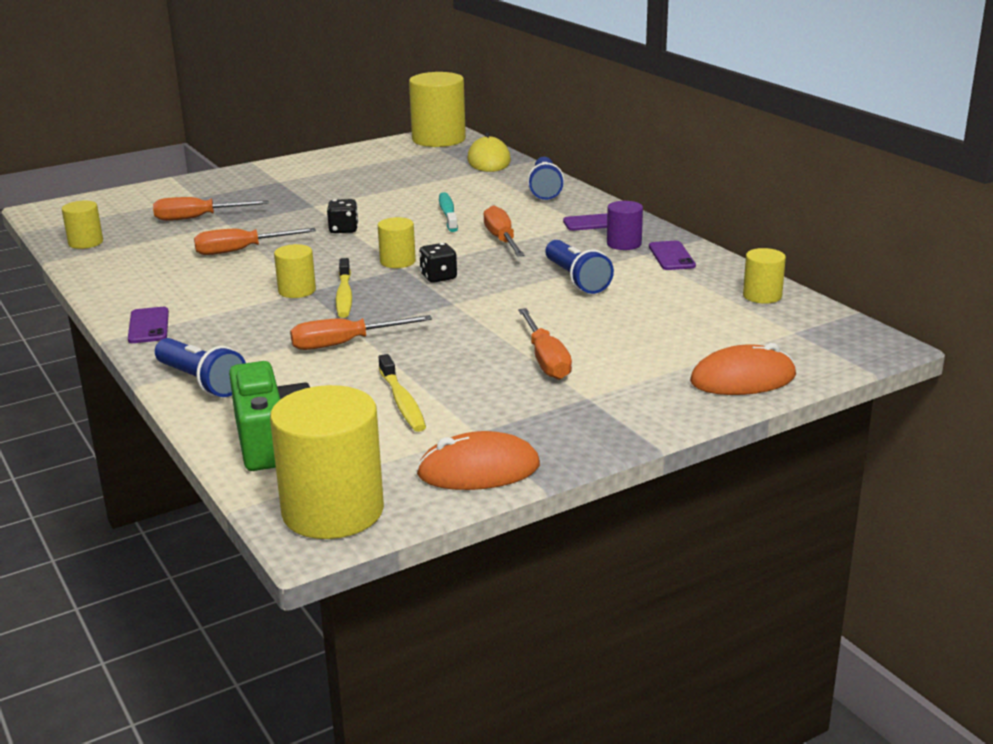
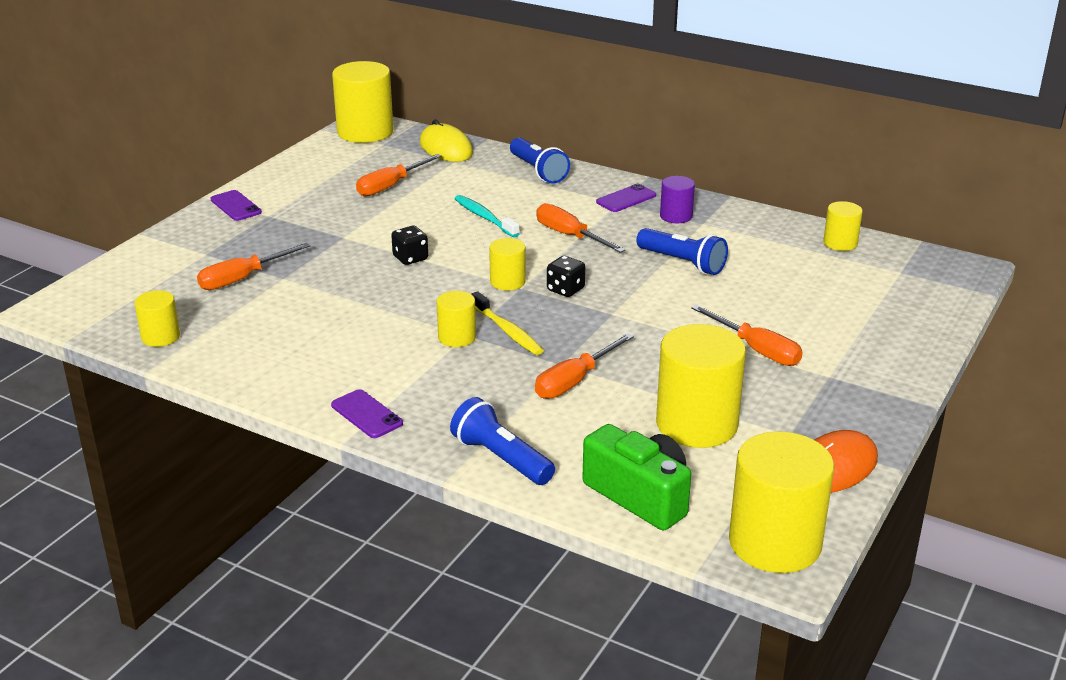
camera: 30 degrees left, 5 degrees up
blue flashlight [155,338,246,397] -> blue flashlight turned 150 degrees counterclockwise [450,397,555,485]
orange screwdriver [194,228,316,255] -> orange screwdriver moved to [356,154,442,197]
yellow toothbrush [379,354,426,432] -> yellow cylinder [656,324,746,448]
purple phone [649,241,696,270] -> purple phone moved to [211,190,262,221]
orange mouse [690,343,796,395] -> none

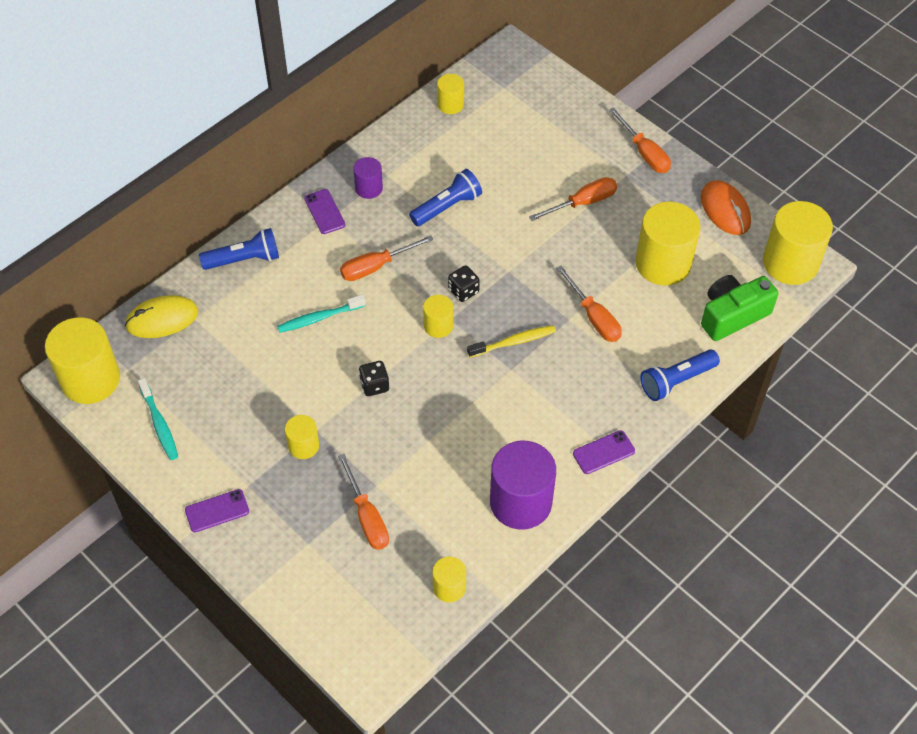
camera: 75 degrees left, 25 degrees up
orange screwdriver [356,154,442,197] -> orange screwdriver moved to [609,107,671,173]
yellow cylinder [437,291,476,347] -> yellow cylinder moved to [285,415,319,459]
none -> turquoise toothbrush [138,378,178,460]
none -> purple cylinder [490,441,556,530]

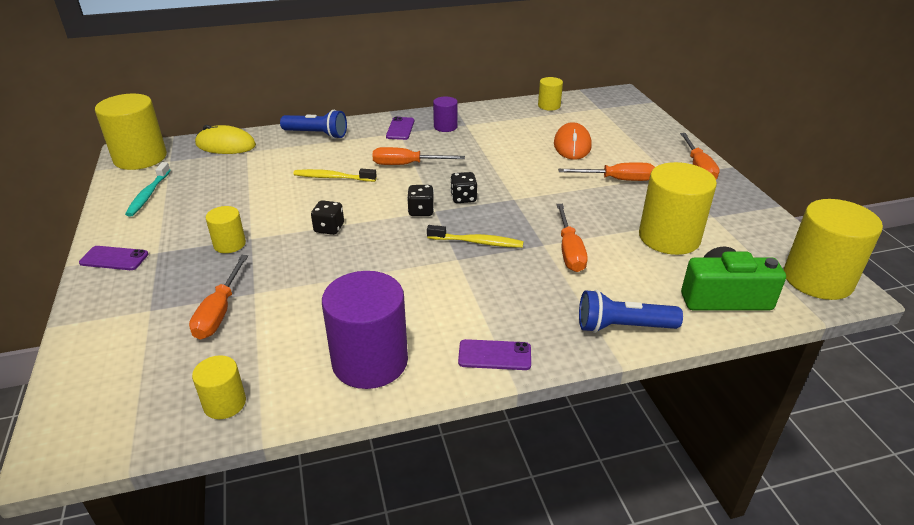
camera: 30 degrees right, 20 degrees down
turquoise toothbrush [277,295,366,333] -> yellow toothbrush [293,169,377,182]
blue flashlight [409,169,482,226] -> none
yellow cylinder [423,295,453,338] -> black dice [407,185,434,216]
orange mouse [701,180,751,235] -> orange mouse moved to [554,122,592,160]

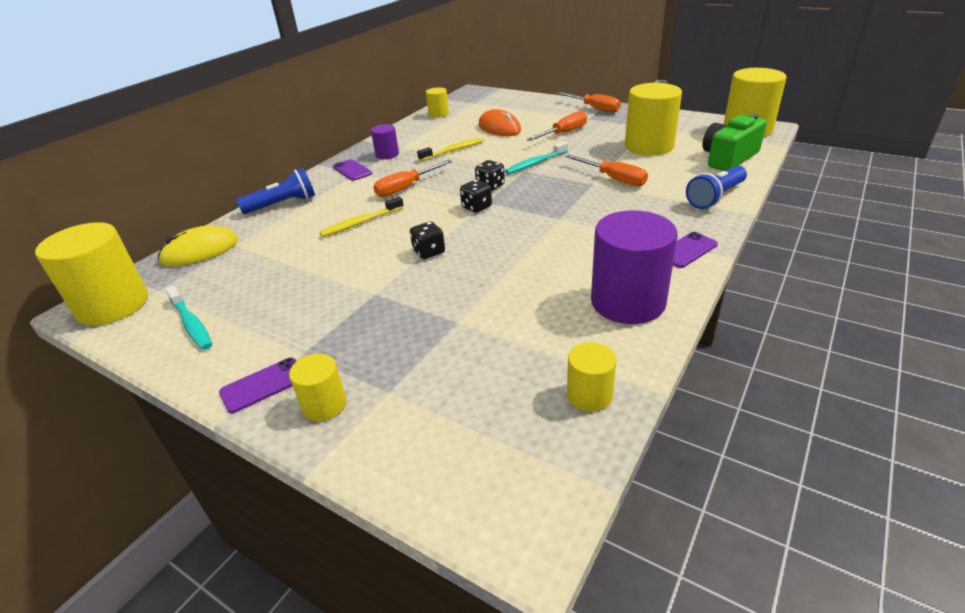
camera: 40 degrees left, 0 degrees up
orange screwdriver [189,255,248,340] -> none
yellow cylinder [206,206,246,253] -> yellow cylinder moved to [289,353,346,421]
yellow toothbrush [427,225,524,248] -> yellow toothbrush moved to [417,137,484,161]
none -> turquoise toothbrush [505,141,568,174]

